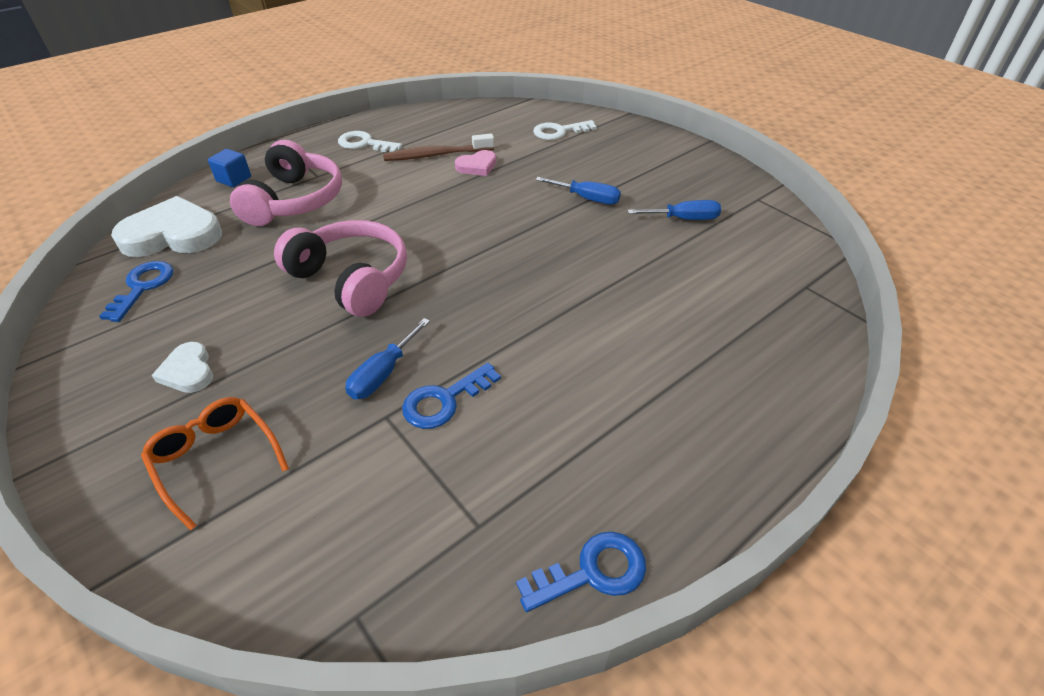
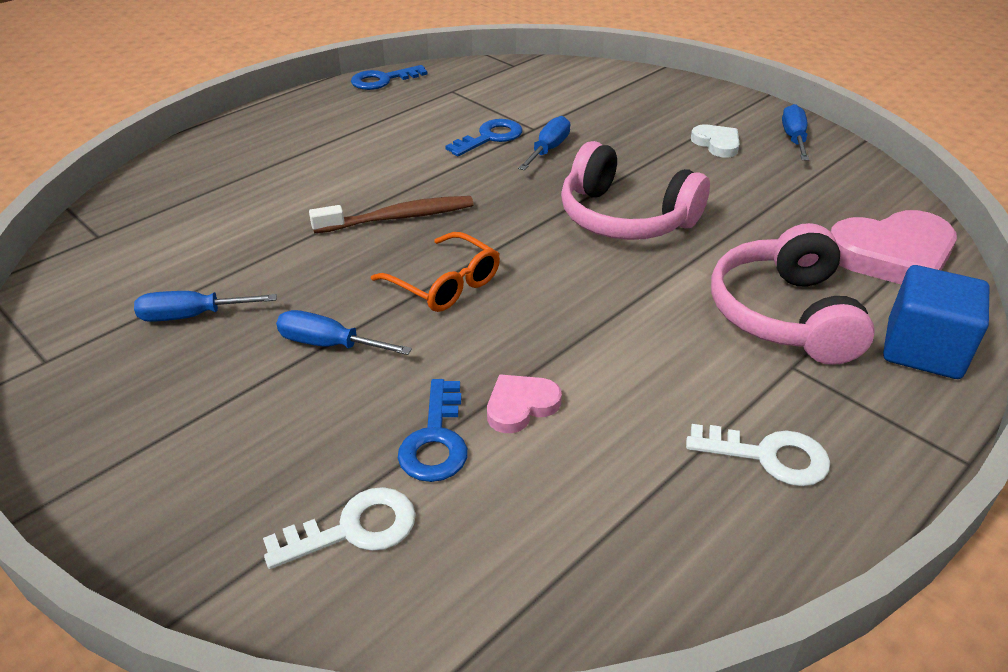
camera: 175 degrees right, 5 degrees down
blue key [99,261,174,322] -> blue key moved to [398,379,468,482]
white heart [111,196,222,257] -> pink heart [830,210,957,284]
orange glasses [141,397,289,530] -> orange glasses moved to [371,232,500,312]
blue cube [208,149,251,187] -> blue cube [883,265,990,379], size x1.73
brown toothbrush [383,134,494,161] -> brown toothbrush moved to [309,196,474,233]
none -> blue screwdriver [782,104,809,161]

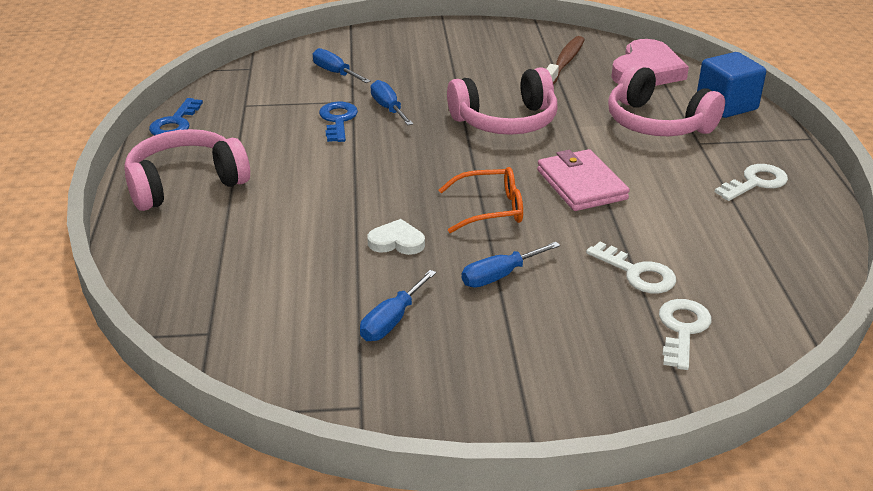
camera: 50 degrees left, 5 degrees down
brown toothbrush [309,196,474,233] -> brown toothbrush moved to [546,36,585,85]
blue key [398,379,468,482] -> white key [586,242,676,293]
pink heart [487,374,562,433] -> none
white heart [691,124,740,157] -> white heart moved to [367,219,425,255]
blue screwdriver [782,104,809,161] -> blue screwdriver moved to [313,48,371,83]
none -> pink headphones [124,129,250,211]
none -> pink wallet [537,149,630,211]

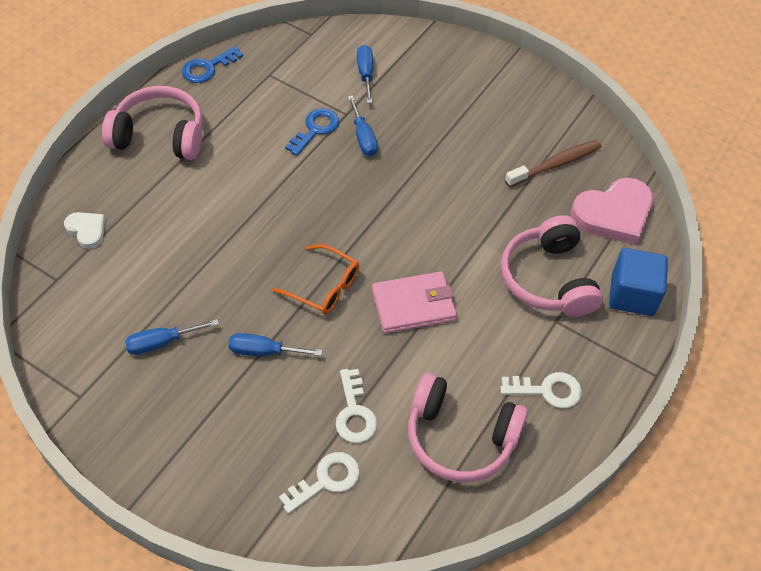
camera: 35 degrees right, 20 degrees up
white heart [367,219,425,255] -> white heart moved to [64,212,105,249]
blue screwdriver [371,80,413,125] -> blue screwdriver turned 150 degrees clockwise [348,95,378,156]
pink headphones [447,67,557,135] -> pink headphones moved to [408,373,528,482]
pink wallet [537,149,630,211] -> pink wallet turned 60 degrees clockwise [372,271,457,333]

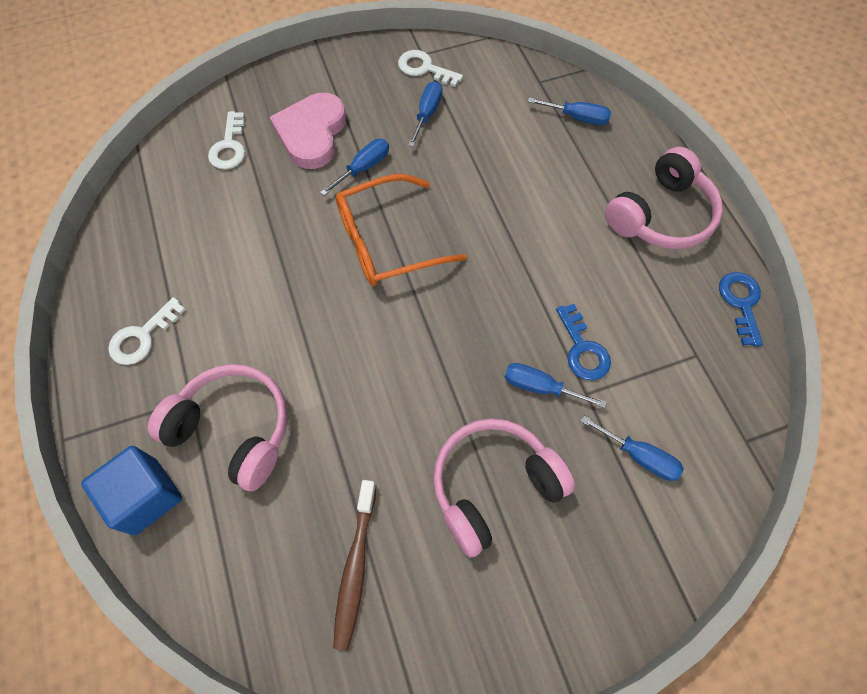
camera: 130 degrees right, 10 degrees up
white heart [64,212,105,249] -> blue screwdriver [527,98,611,125]
orange glasses [272,244,359,315] -> orange glasses [336,174,467,286], size x1.53
white key [335,369,377,443] -> white key moved to [398,50,463,87]
pink wallet [372,271,457,333] -> none
pink headphones [408,373,528,482] -> pink headphones moved to [433,419,575,557]
pink heart [571,178,653,245] -> pink heart moved to [270,93,346,169]

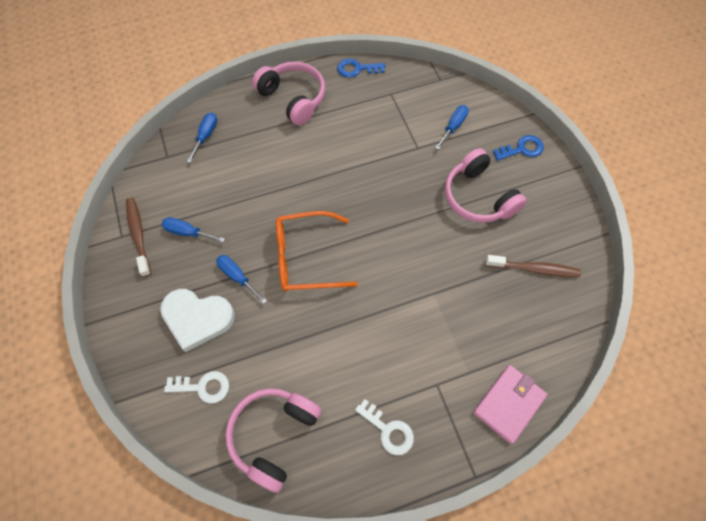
camera: 90 degrees left, 0 degrees up
blue cube [81,446,182,535] -> pink wallet [473,365,548,444]
pink headphones [148,364,288,491] -> pink headphones moved to [225,388,322,493]
pink heart [270,93,346,169] -> white heart [160,289,235,352]
orange glasses [336,174,467,286] -> orange glasses turned 105 degrees clockwise [276,211,358,292]
white key [398,50,463,87] -> brown toothbrush [126,197,151,277]
blue screwdriver [505,363,607,408] -> none
blue key [556,304,611,380] -> blue key moved to [493,135,544,161]

